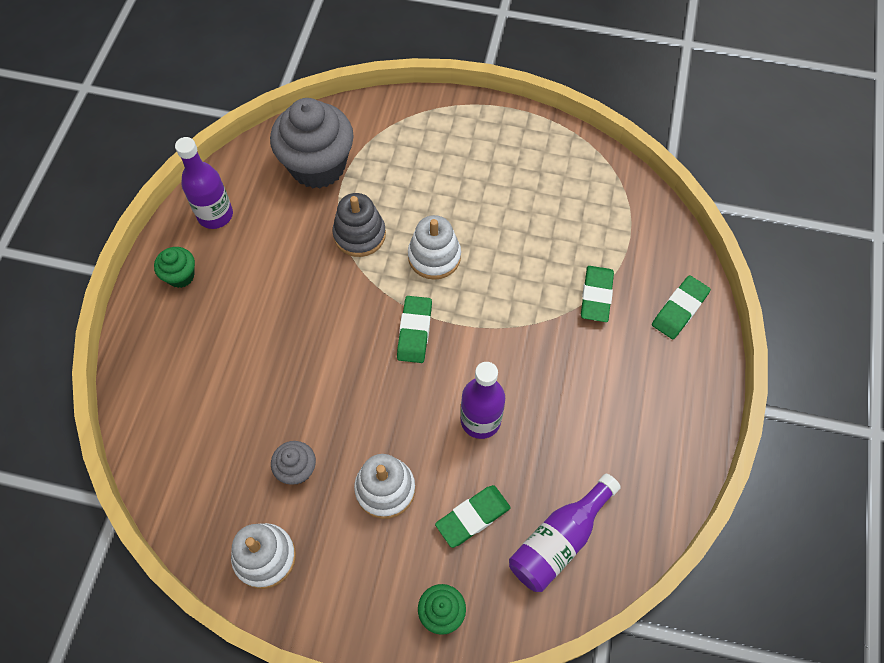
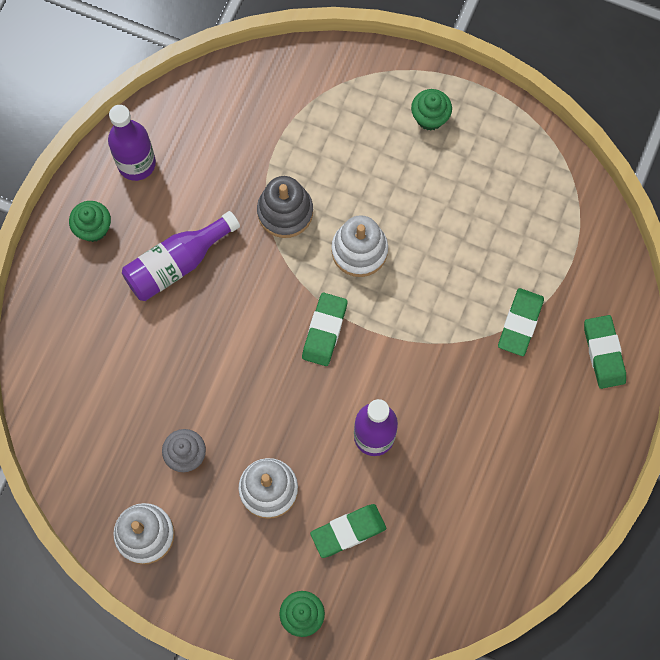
camera: 10 degrees right, 10 degrees up
grey cupcake [270,98,354,188] -> none
purple bottle [509,474,621,592] -> purple bottle moved to [122,211,240,301]
green eraser [652,275,711,339] -> green eraser turned 60 degrees counterclockwise [584,315,626,389]
none -> green cupcake [411,89,452,131]

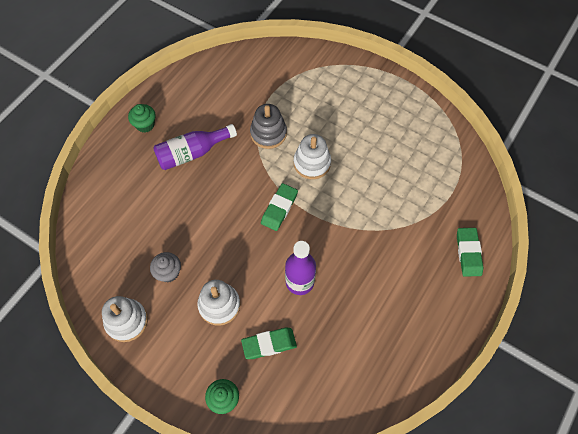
camera: 10 degrees right, 10 degrees down
purple bottle [108,105,156,181] -> none
green cupcake [411,89,452,131] -> none
green eraser [498,288,544,356] -> none

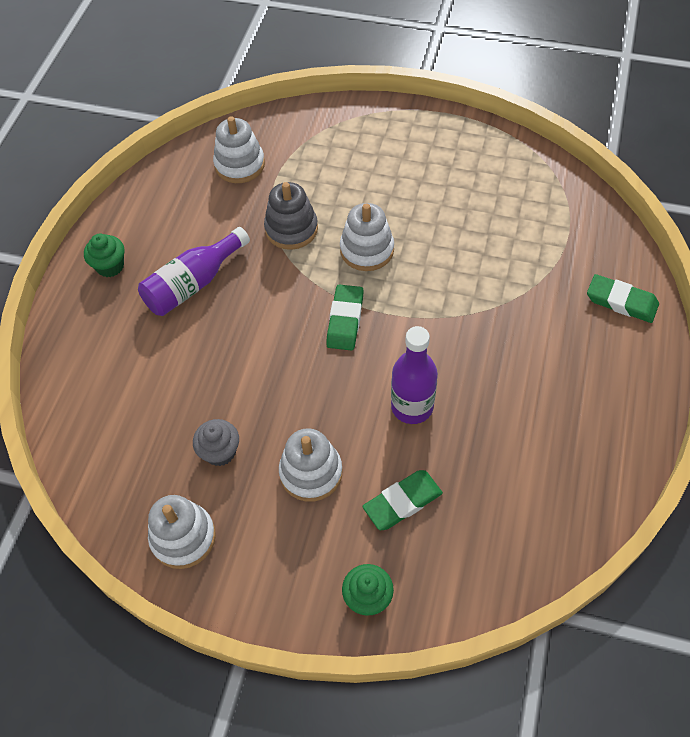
camera: 15 degrees left, 5 degrees down
green eraser [457,228,483,277] -> green eraser turned 45 degrees counterclockwise [587,274,659,323]
none -> white stacking toy [213,116,265,183]

